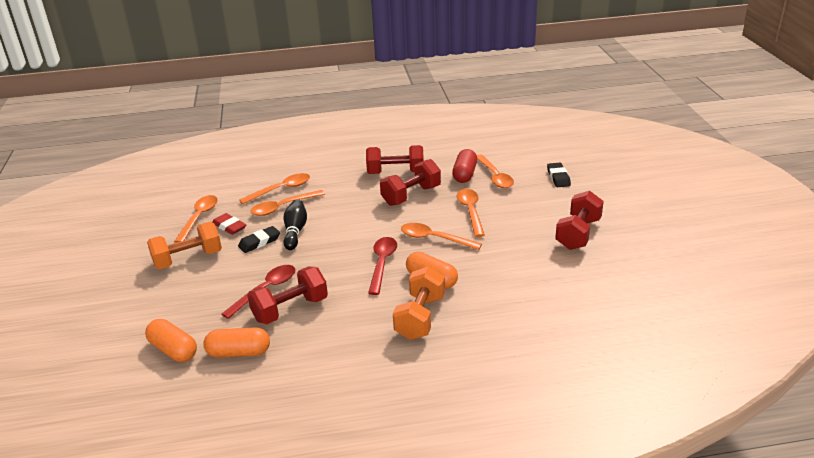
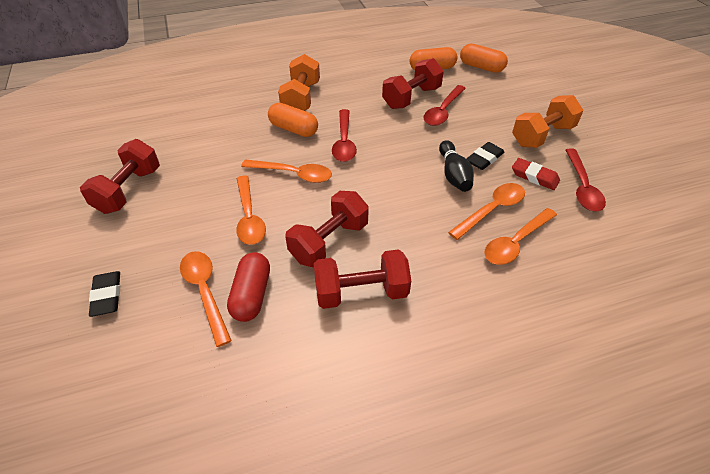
camera: 170 degrees right, 15 degrees up
orange spoon [174,195,218,243] -> red spoon [565,148,606,212]

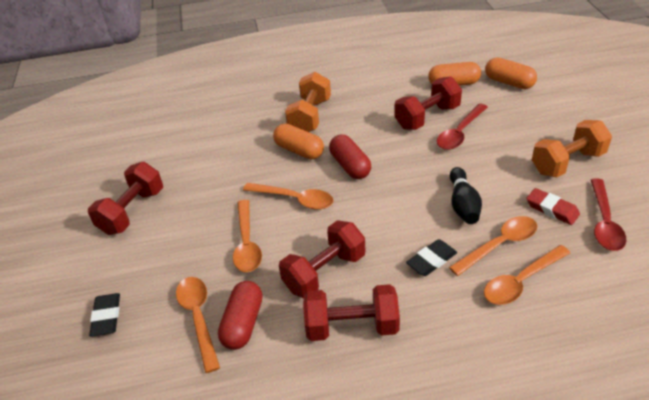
camera: 10 degrees right, 5 degrees down
red spoon [332,109,357,162] -> red capsule [329,134,371,179]
black eraser [466,142,504,170] -> black eraser moved to [406,239,457,276]

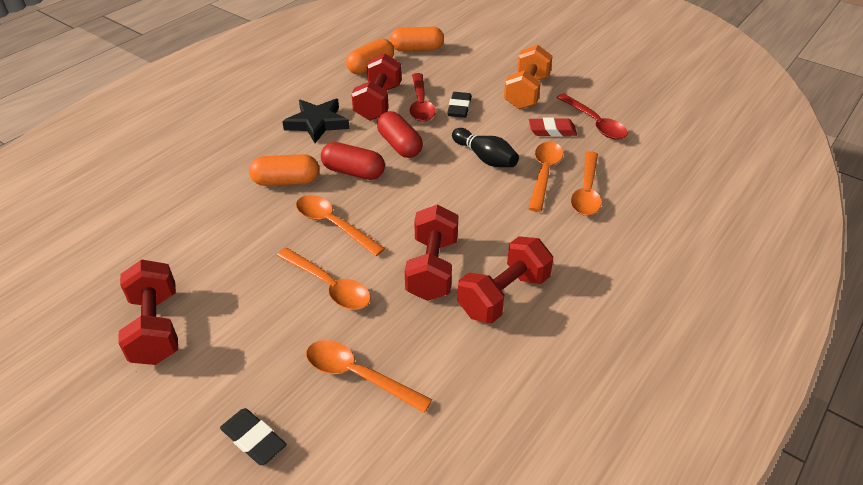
camera: 45 degrees left, 0 degrees up
red capsule [218,281,262,350] -> red capsule moved to [377,111,423,158]
orange spoon [243,183,334,210] -> orange spoon turned 120 degrees counterclockwise [296,195,385,256]
orange dumbbell [285,72,331,132] -> none
black eraser [406,239,457,276] -> black eraser moved to [447,92,472,118]
none -> black star [282,99,349,143]

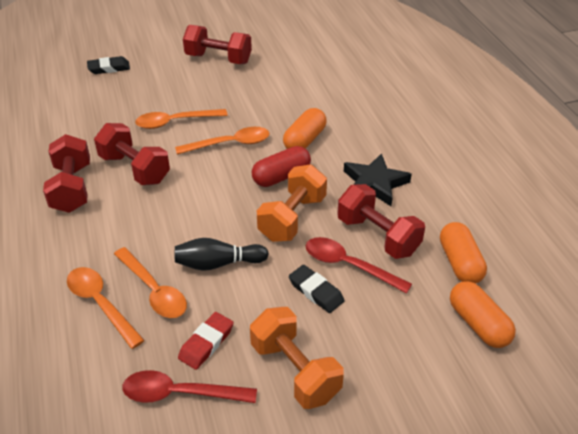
camera: 125 degrees right, 0 degrees up
orange spoon [306,340,432,413] -> none
red capsule [377,111,423,158] -> orange dumbbell [257,164,327,242]
orange capsule [390,27,444,51] -> orange capsule turned 60 degrees counterclockwise [450,281,516,348]

